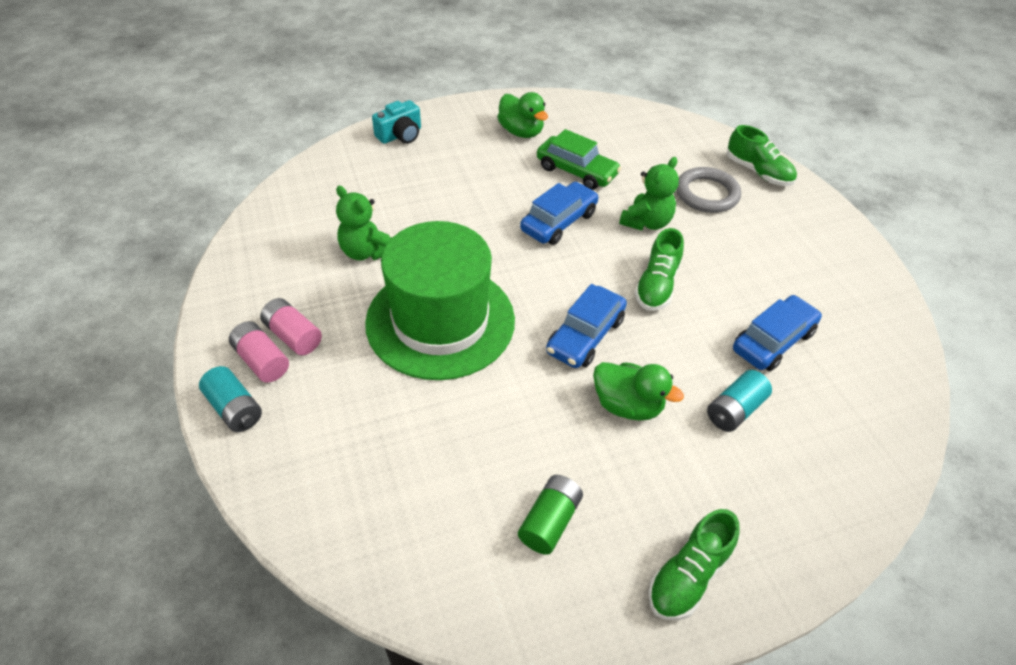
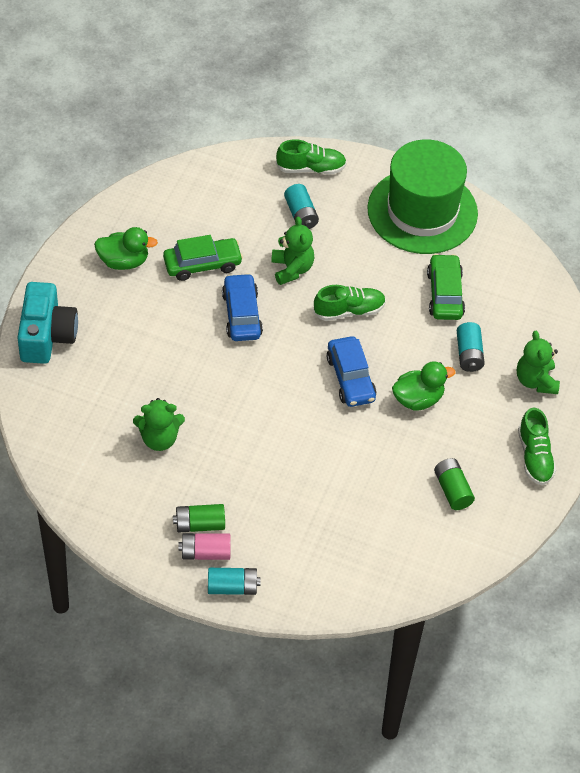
camera: 50 degrees left, 5 degrees up
pink battery [260,298,322,355] -> green battery [173,504,225,533]
green hat [365,221,515,380] -> green hat moved to [367,139,478,254]
turquoise camera [372,100,421,144] -> turquoise camera [17,282,78,364], size x1.60
green shoe [635,228,684,311] -> green shoe turned 75 degrees counterclockwise [313,285,386,321]
grey ring [676,167,741,213] -> turquoise battery [284,184,319,229]
blue car [733,295,822,371] -> green car [427,254,465,320]
none -> green teddy bear [517,331,560,394]

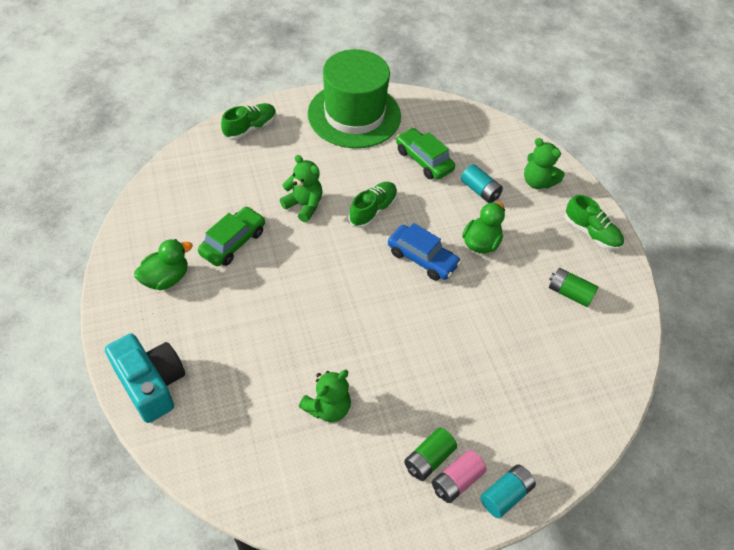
camera: 40 degrees left, 0 degrees up
blue car [222,273,263,341] -> none
turquoise battery [284,184,319,229] -> none

